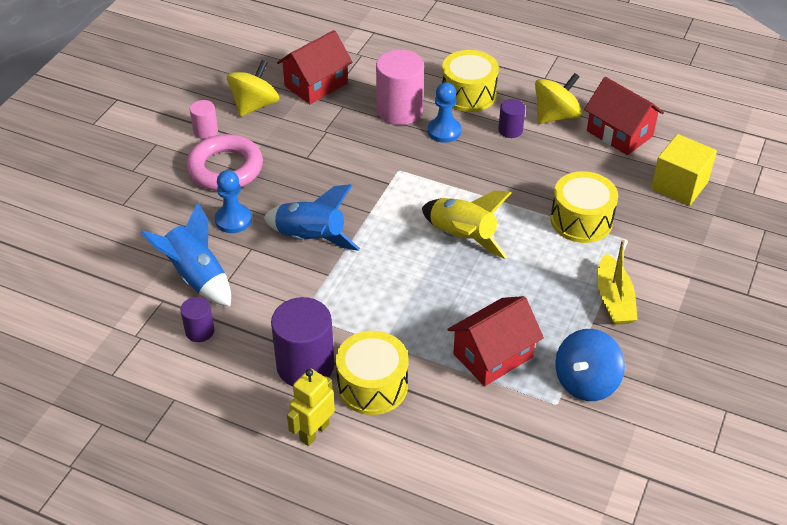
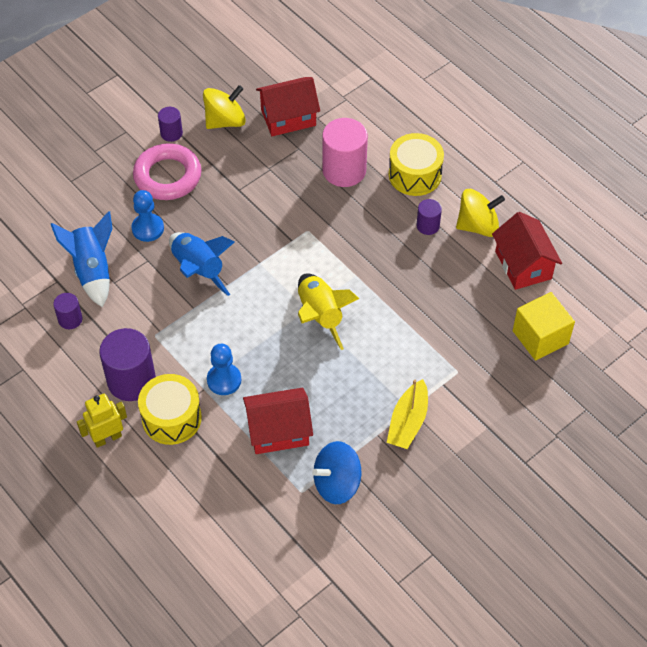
camera: 25 degrees right, 10 degrees up
pink cylinder [190,100,218,139] -> purple cylinder [158,107,183,142]
blue pawn [428,82,461,143] -> blue pawn moved to [207,344,241,395]
yellow drum [551,171,618,243] -> none

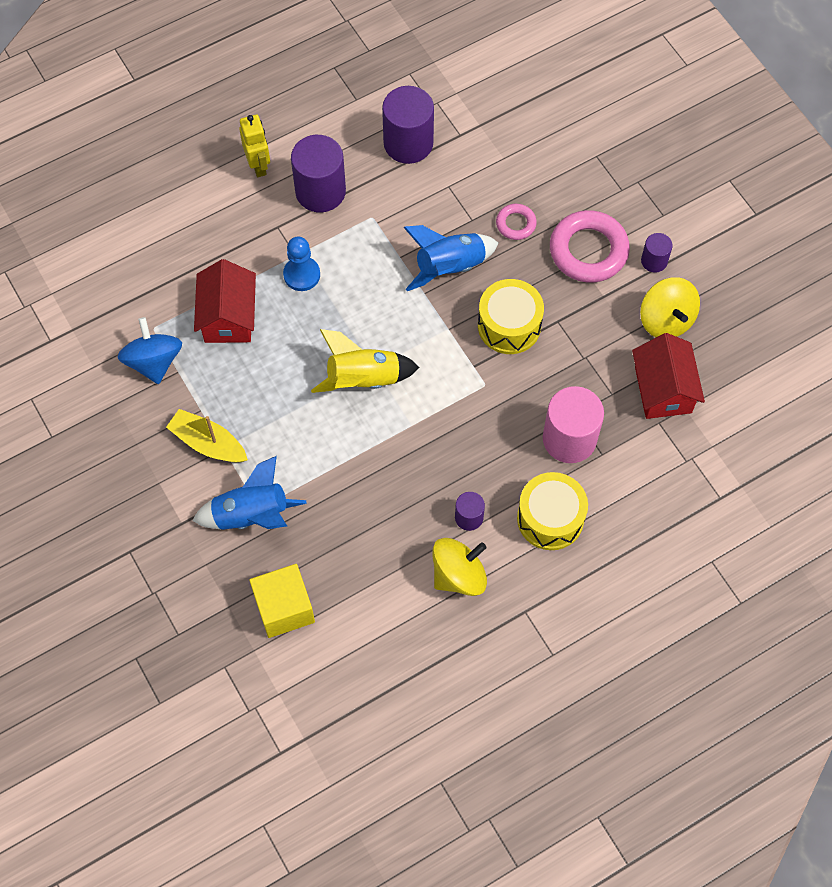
camera: 100 degrees right, 10 degrees up
blue rocket [51,211,113,307] -> blue rocket moved to [192,456,307,530]
purple cylinder [53,293,83,329] -> purple cylinder [382,86,434,164], size x1.94
blue pawn [131,190,164,242] -> pink ring [496,204,537,240]
yellow drum [138,374,202,445] -> yellow drum moved to [478,279,544,354]
yellow spinning top [456,189,505,237] -> yellow spinning top turned 120 degrees counterclockwise [432,538,487,596]
red house [492,212,562,290] -> none

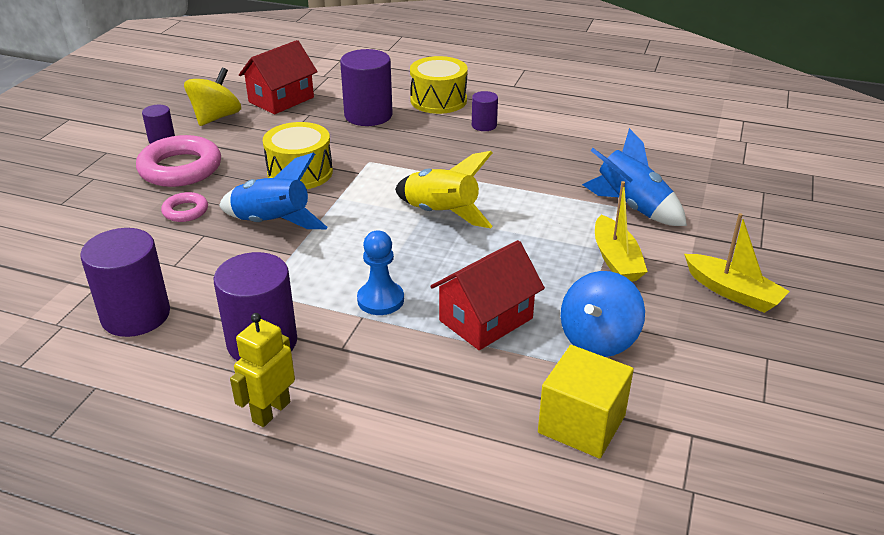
camera: 130 degrees left, 30 degrees down
yellow cube [249,564,315,638] -> yellow cube moved to [538,345,634,459]
yellow spinning top [432,538,487,596] -> none
pink cylinder [543,386,604,463] -> purple cylinder [340,49,393,126]
none -> yellow boat [684,213,790,313]

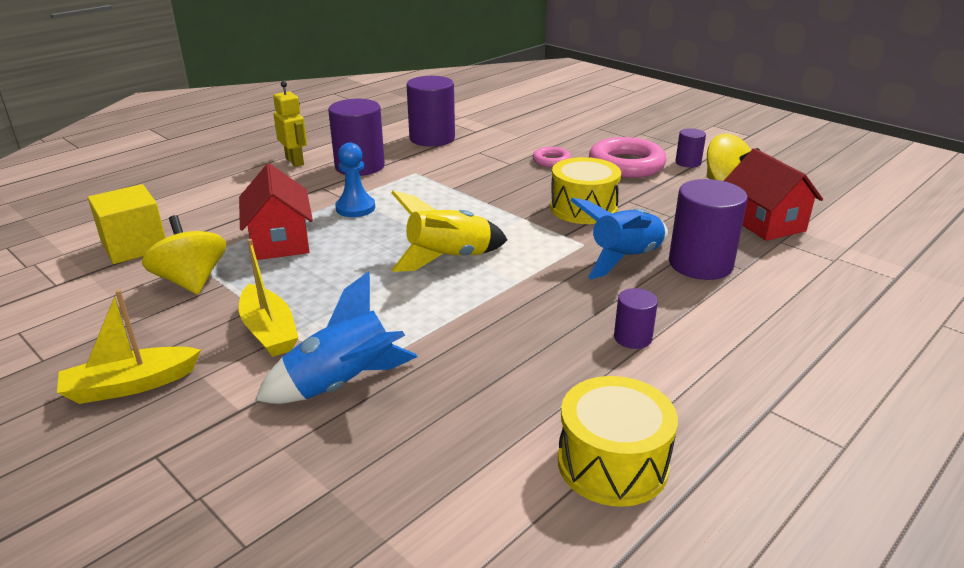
camera: 115 degrees right, 5 degrees down
blue rocket [219,153,328,229] -> blue rocket moved to [570,198,668,279]
yellow drum [410,56,468,114] -> yellow drum moved to [558,376,678,507]
blue spinning top [561,271,645,357] -> yellow spinning top [142,215,226,294]
yellow boat [595,181,648,282] -> yellow boat turned 135 degrees counterclockwise [239,239,299,357]

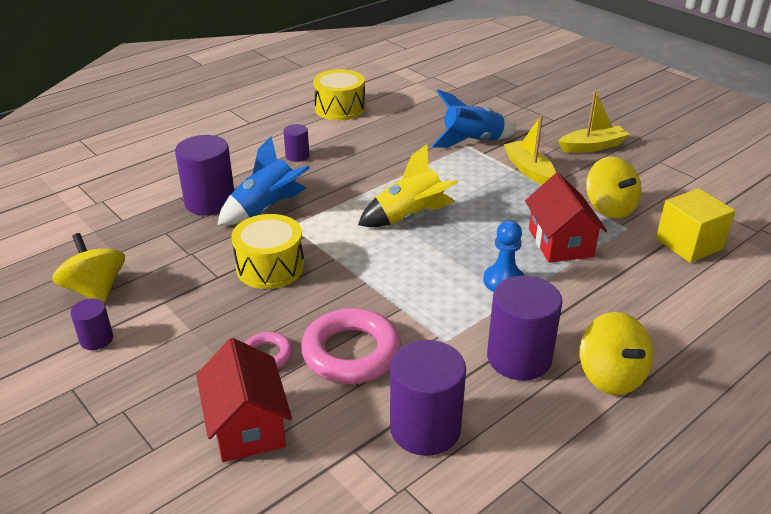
camera: 175 degrees left, 5 degrees up
yellow robot [273,81,307,167] -> yellow spinning top [579,312,653,395]
pink ring [589,137,667,178] -> pink ring moved to [301,308,401,384]
red house [724,148,823,241] -> red house moved to [196,338,292,462]

